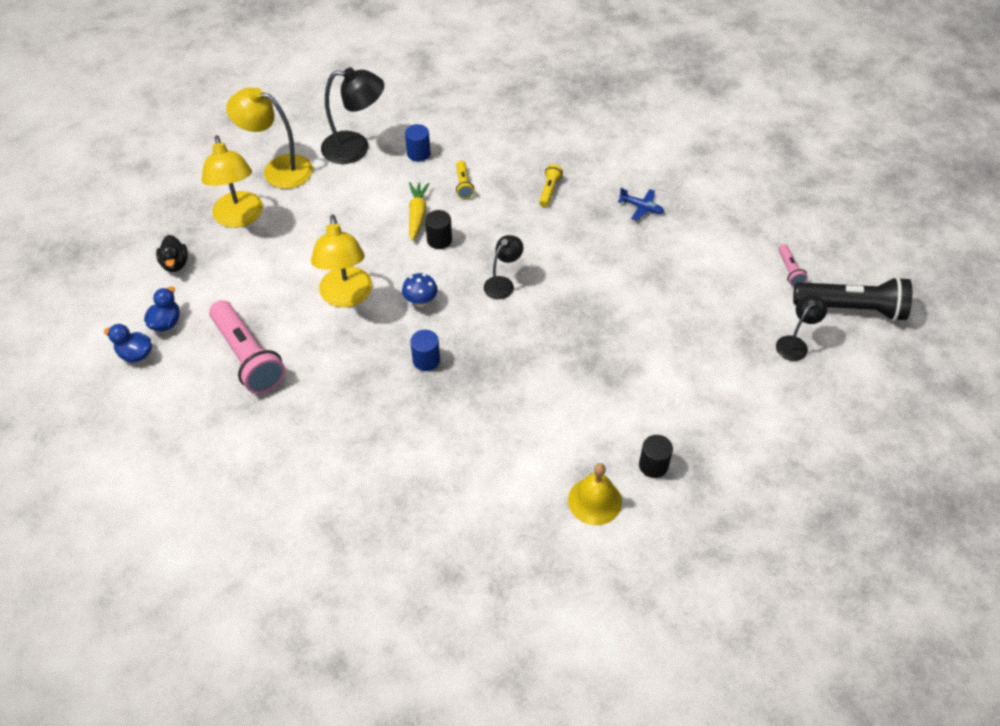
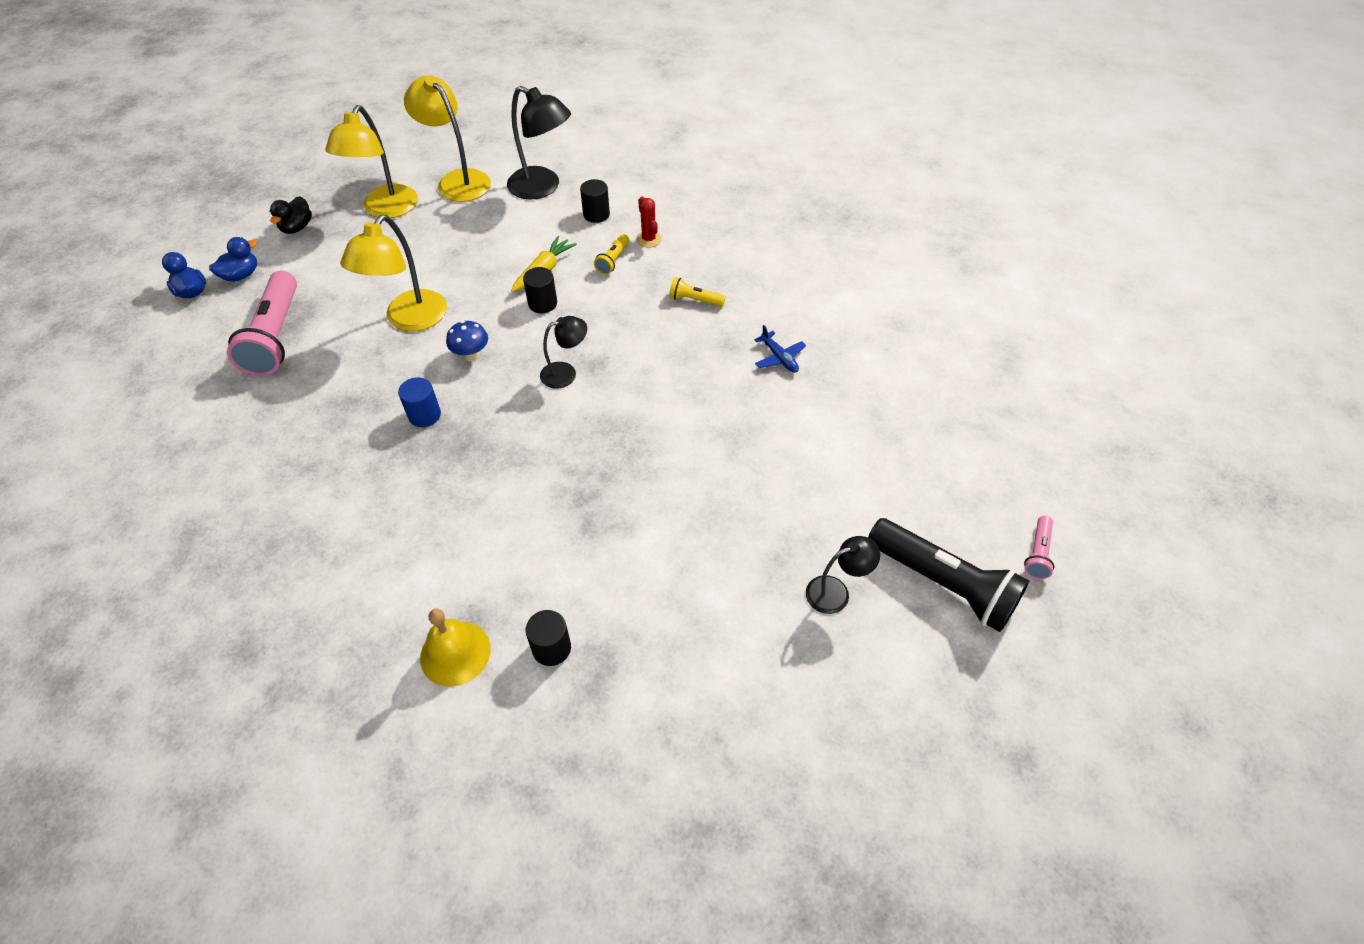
camera: 30 degrees right, 0 degrees up
blue cylinder [405,124,431,162] -> black cylinder [580,179,610,223]
yellow flashlight [539,164,563,207] -> yellow flashlight turned 120 degrees counterclockwise [669,277,726,307]
pink flashlight [778,244,808,287] -> pink flashlight moved to [1024,516,1054,579]
none -> red cactus [636,196,662,248]

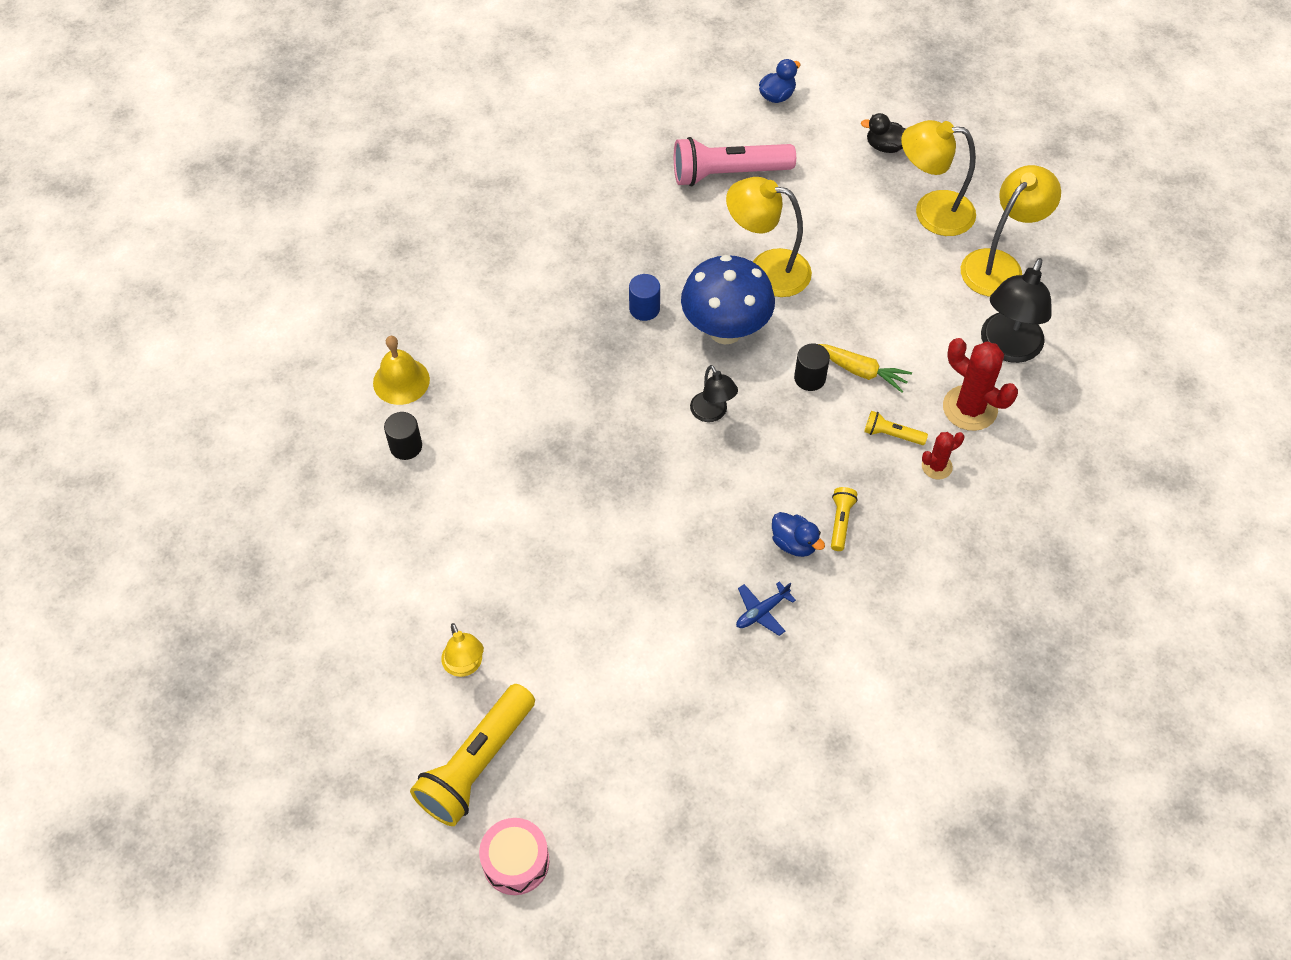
camera: 85 degrees right, 5 degrees up
blue duck [209,237,257,282] -> blue duck moved to [772,512,825,557]
blue mushroom [446,321,488,361] -> blue mushroom [681,255,775,344], size x2.22
black cylinder [580,179,610,223] -> red cactus [943,338,1018,431]
black lamp [806,536,880,614] -> yellow lamp [441,623,484,677]
black flashlight [868,518,1029,632] -> yellow flashlight [410,684,535,826]
pink flashlight [1024,516,1054,579] -> pink drum [479,818,550,895]

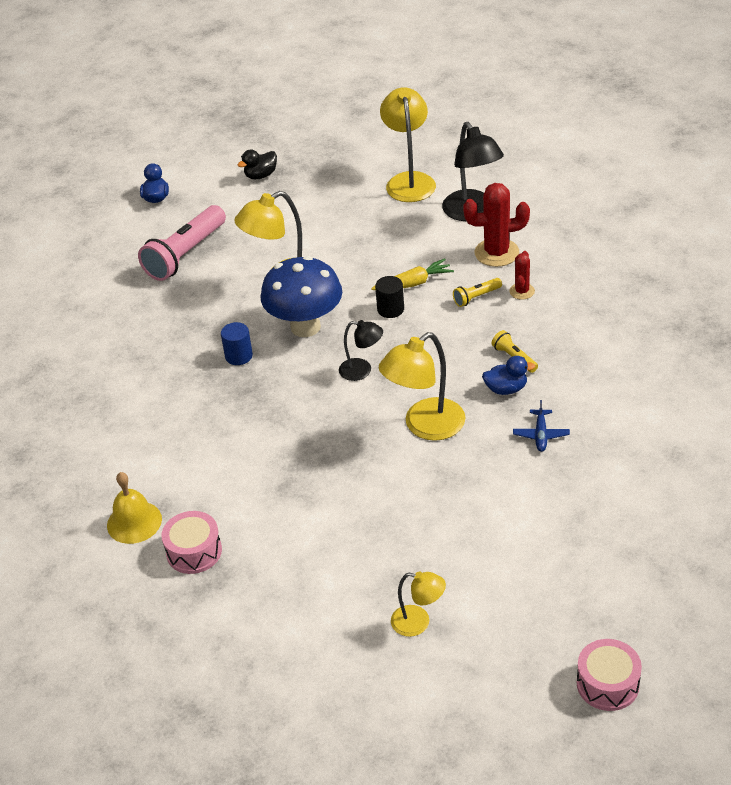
camera: 45 degrees left, 15 degrees down
black cylinder [384,412,422,460] -> pink drum [161,511,222,574]
yellow flashlight [410,684,535,826] -> none
yellow lamp [901,120,976,236] -> yellow lamp moved to [379,332,465,441]

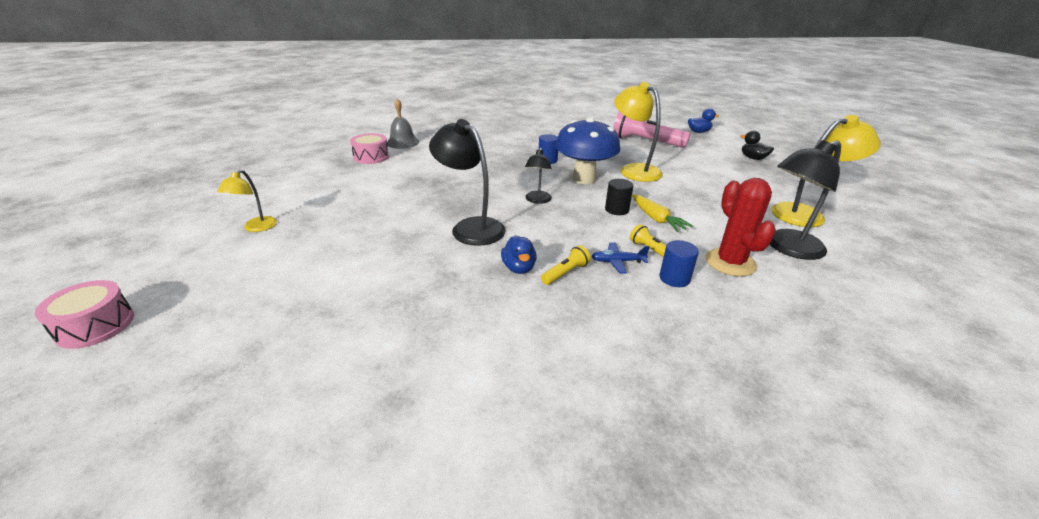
camera: 80 degrees right, 10 degrees down
yellow bell [107,472,162,544] -> grey bell [387,98,419,149]
yellow lamp [379,332,465,441] -> black lamp [429,119,506,246]
red cactus [509,251,535,300] -> blue cylinder [659,240,699,287]
blue plane [513,400,570,452] -> blue plane moved to [591,242,650,273]

